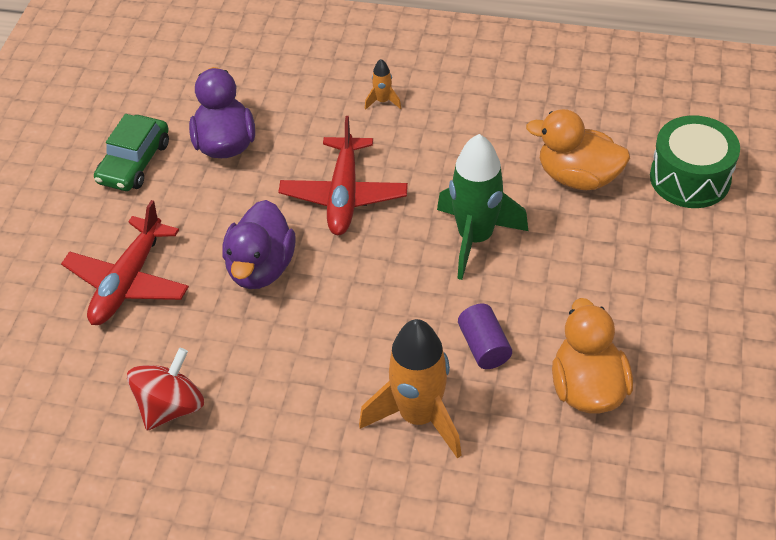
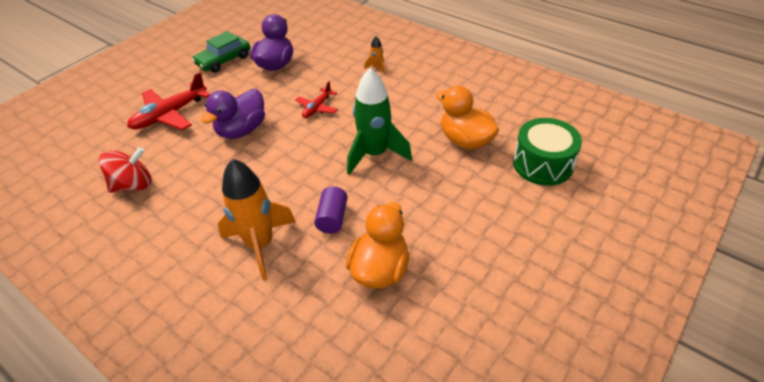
camera: 25 degrees right, 5 degrees down
red plane [279,116,408,235] -> red plane [295,81,338,118], size x0.57

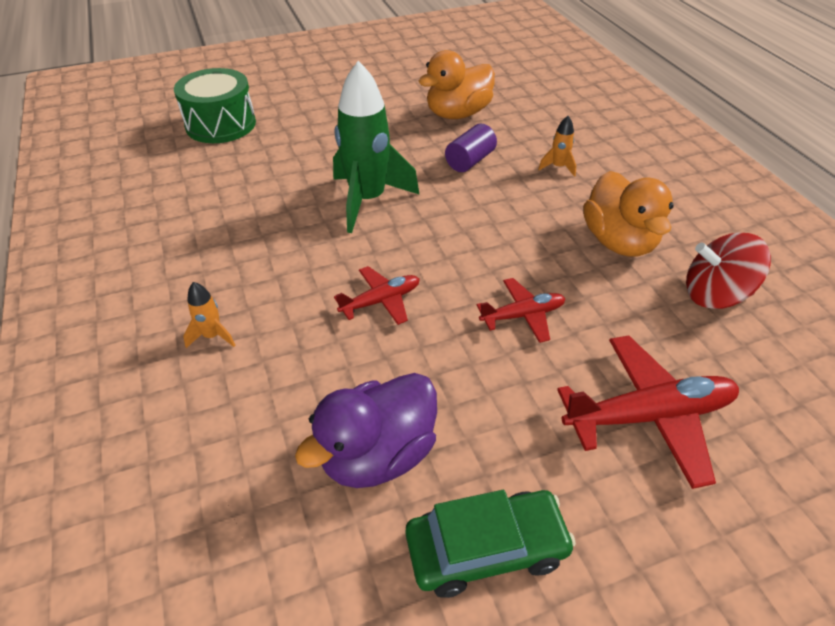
camera: 150 degrees left, 0 degrees up
purple duck [201,89,265,139] -> red plane [477,278,566,343]
orange rocket [218,159,296,280] -> orange rocket [538,116,576,177], size x0.42
orange duck [436,86,499,150] -> orange duck moved to [583,171,674,257]

